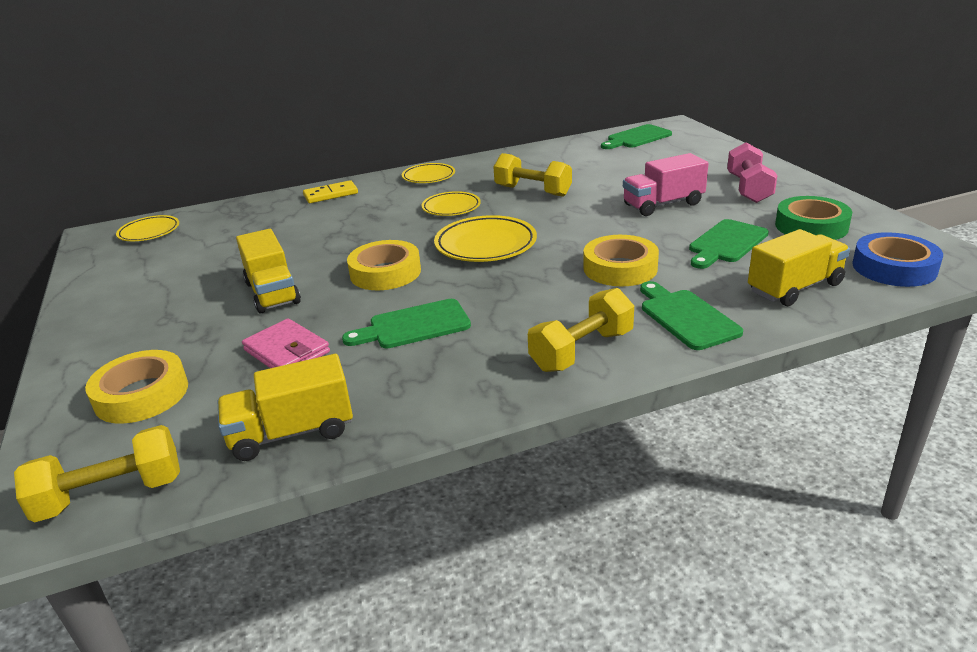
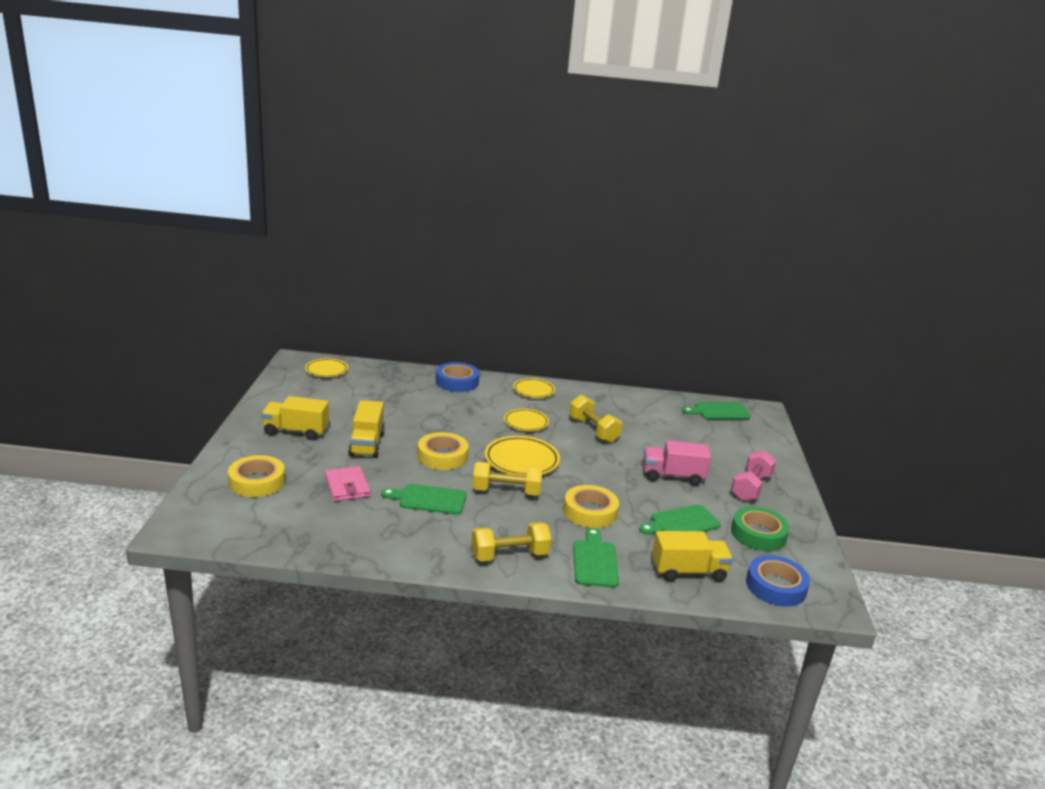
camera: 20 degrees right, 5 degrees down
yellow dumbbell [14,425,180,522] -> yellow dumbbell moved to [473,462,542,496]
yellow truck [217,354,353,461] -> yellow truck moved to [261,396,329,440]
yellow domino [303,180,358,203] -> blue tape [436,362,479,392]

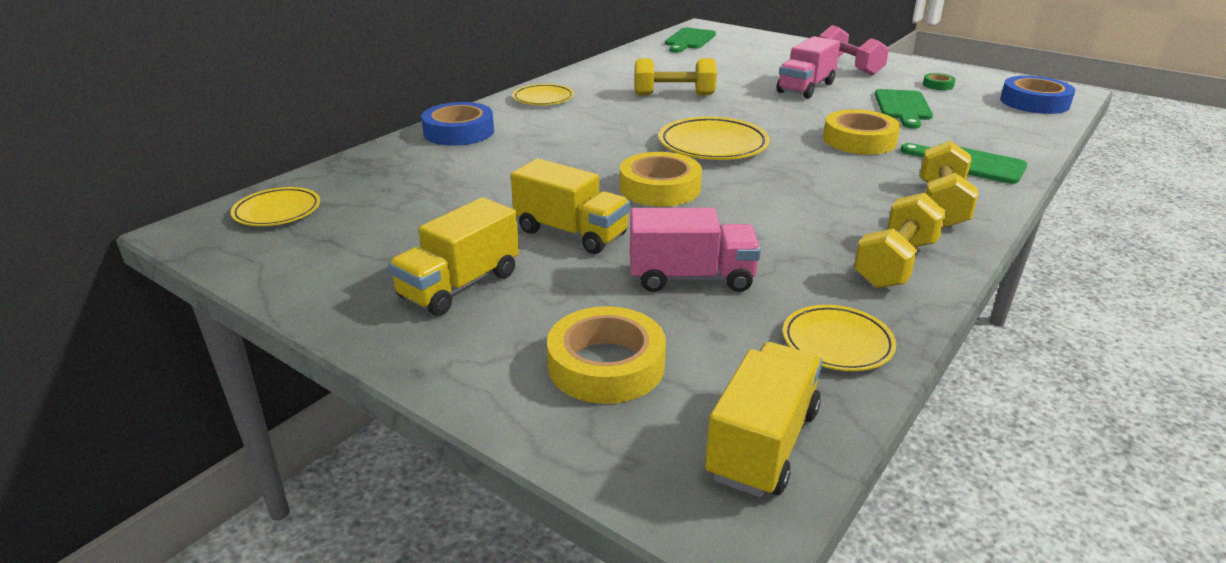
camera: 55 degrees left, 5 degrees up
pink wallet [325,466,370,501] -> pink truck [630,208,761,292]
green cutting board [381,484,466,515] -> none
yellow dumbbell [473,462,542,496] -> yellow dumbbell moved to [854,192,947,288]
yellow plate [504,409,549,431] -> yellow plate moved to [783,305,896,371]
yellow truck [652,531,733,582] -> yellow truck moved to [705,342,822,497]
green tape [731,506,790,551] -> green tape [923,73,956,90], size x0.49

